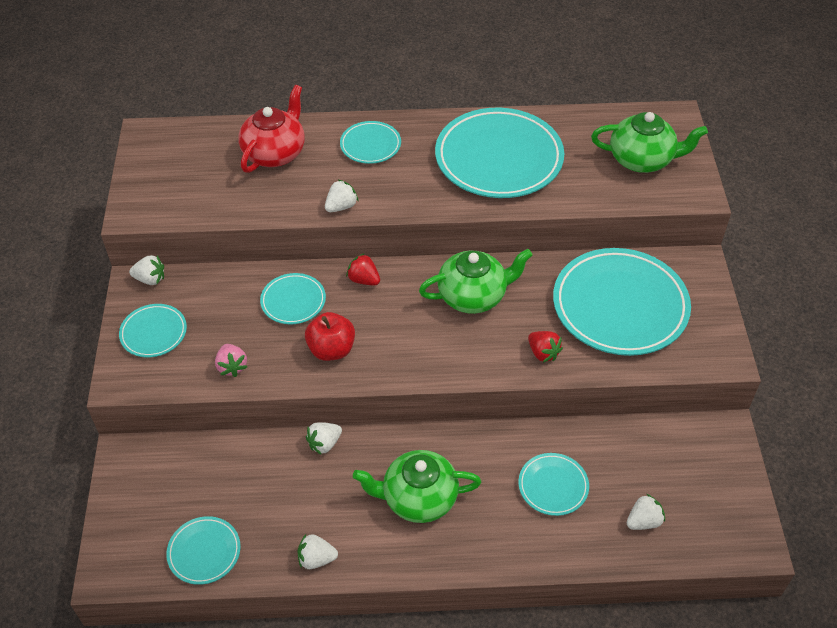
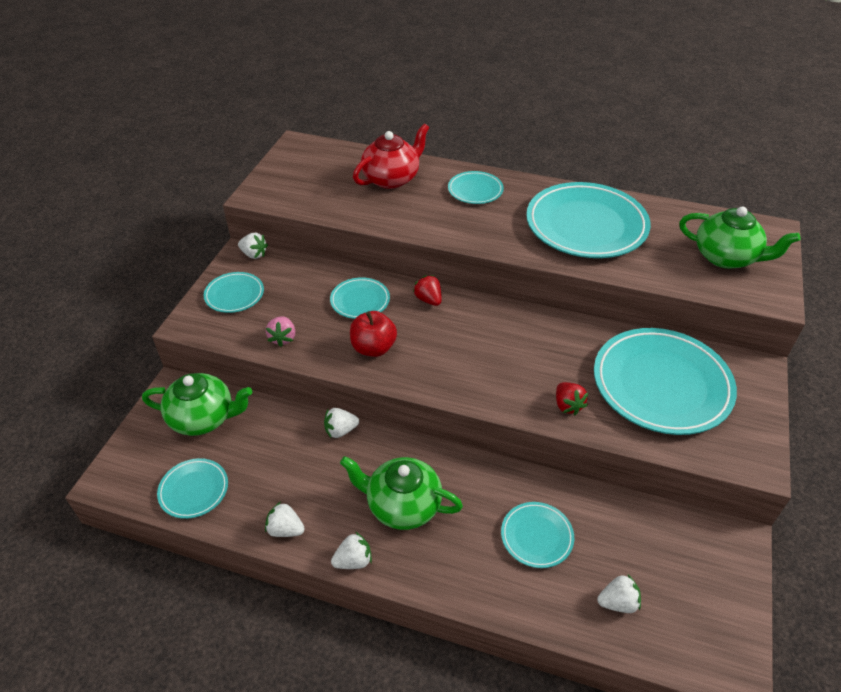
camera: 20 degrees right, 5 degrees down
white strawberry [325,180,358,212] -> white strawberry moved to [331,532,372,569]
green teapot [419,249,533,314] -> green teapot moved to [142,373,252,436]

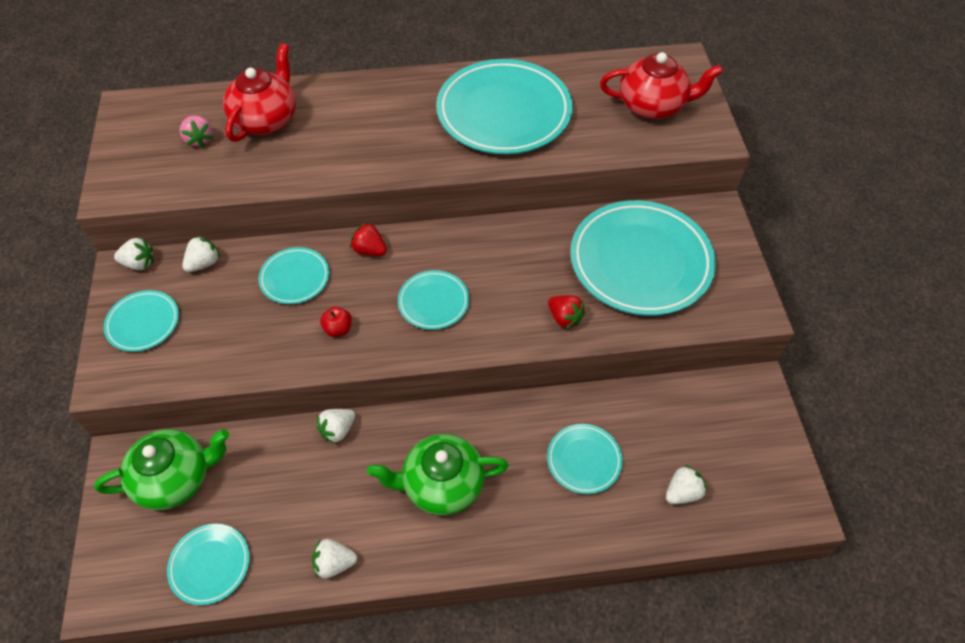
camera: 25 degrees left, 10 degrees up
pink strawberry [266,316,295,347] -> pink strawberry moved to [180,115,213,148]
white strawberry [331,532,372,569] -> white strawberry moved to [182,236,220,272]
red apple [350,311,397,357] -> red apple [320,307,352,337], size x0.58
turquoise plate [448,171,504,204] -> turquoise plate moved to [398,270,469,330]
green teapot [679,206,800,269] -> red teapot [600,52,723,119]

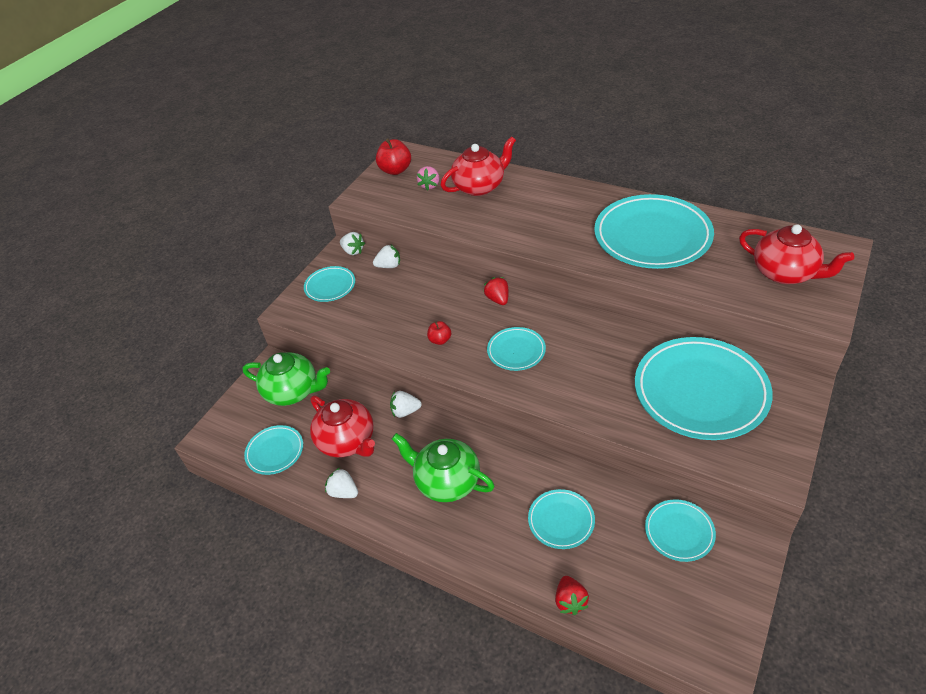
camera: 40 degrees right, 10 degrees down
turquoise plate [259,247,329,304] -> turquoise plate moved to [645,499,716,562]
red strawberry [548,295,585,329] -> red strawberry moved to [555,576,589,615]
white strawberry [666,465,707,504] -> none
none -> red teapot [310,396,375,457]
none -> red apple [376,139,411,175]

